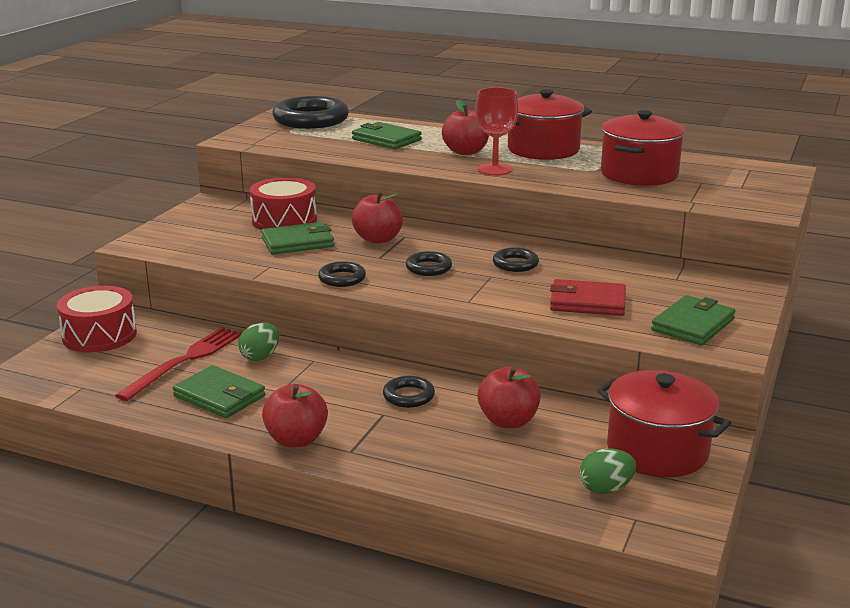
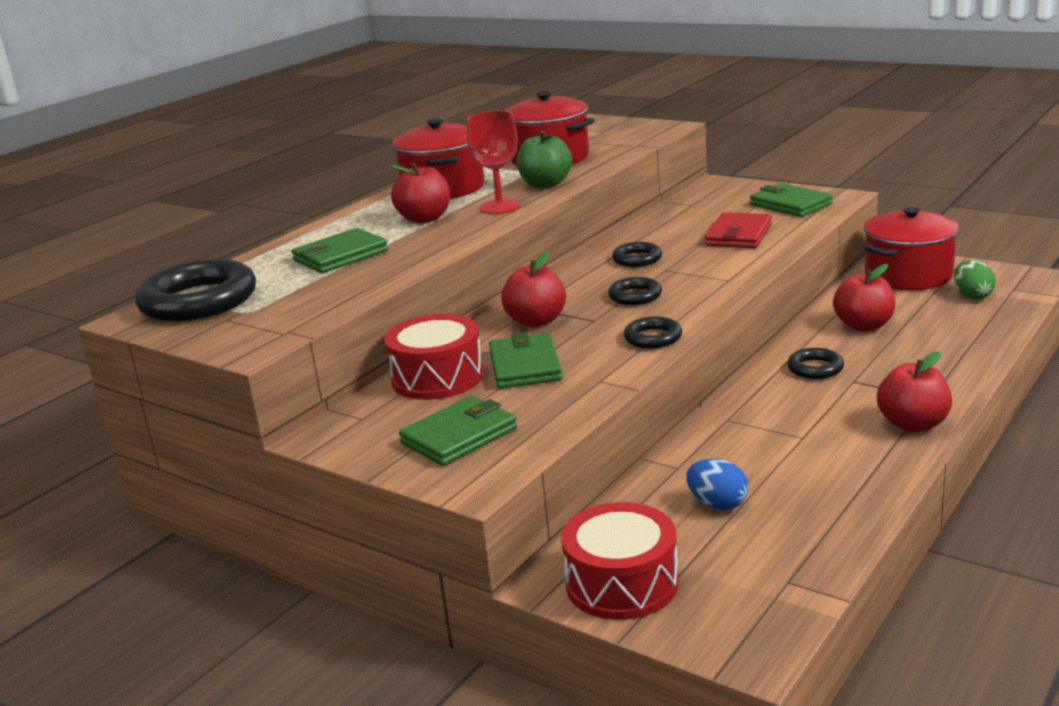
camera: 75 degrees left, 0 degrees up
red fork [115,327,242,401] -> blue egg [686,459,748,510]
green wallet [173,365,265,418] -> green wallet moved to [399,396,517,466]
green egg [238,322,279,361] -> none
none -> green apple [517,130,572,188]

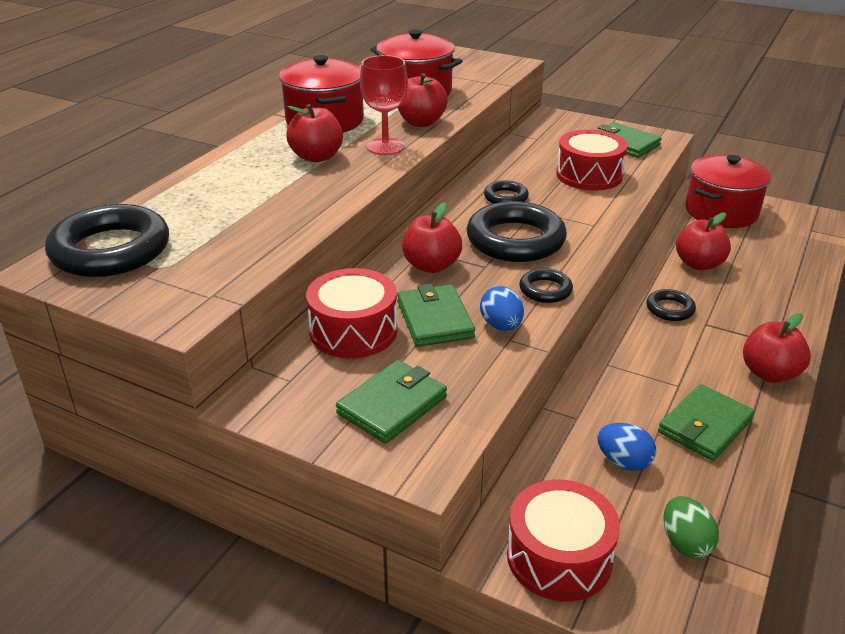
camera: 10 degrees left, 10 degrees up
green wallet [291,228,388,273] -> green wallet moved to [658,384,755,461]
green apple [517,130,572,188] -> red apple [397,73,448,127]
black ring [608,277,662,305] -> black ring [467,201,567,262], size x2.04
red wallet [705,212,772,248] -> red drum [556,129,628,191]
green egg [954,260,996,299] -> green egg moved to [664,496,719,559]
none -> blue egg [480,286,524,331]

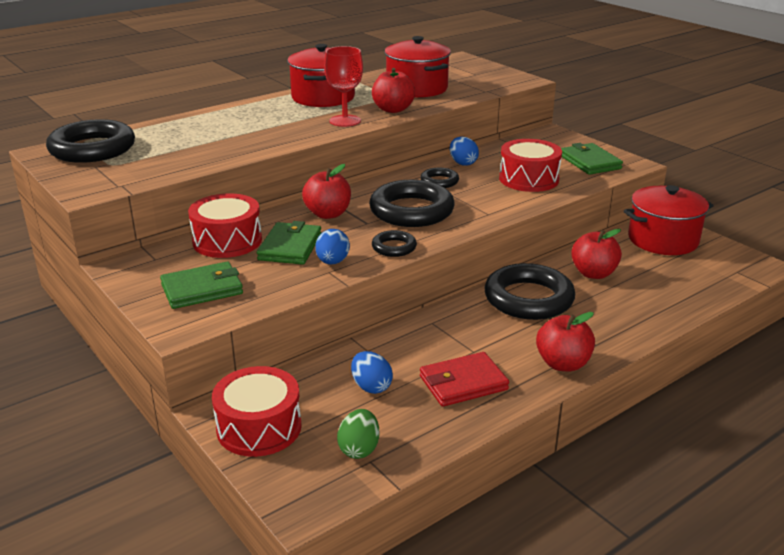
camera: 25 degrees right, 5 degrees down
red apple [286,104,343,162] -> none
black ring [646,289,696,321] -> black ring [484,263,575,320], size x2.04
green wallet [658,384,755,461] -> red wallet [420,352,509,407]
none -> blue egg [450,136,479,166]

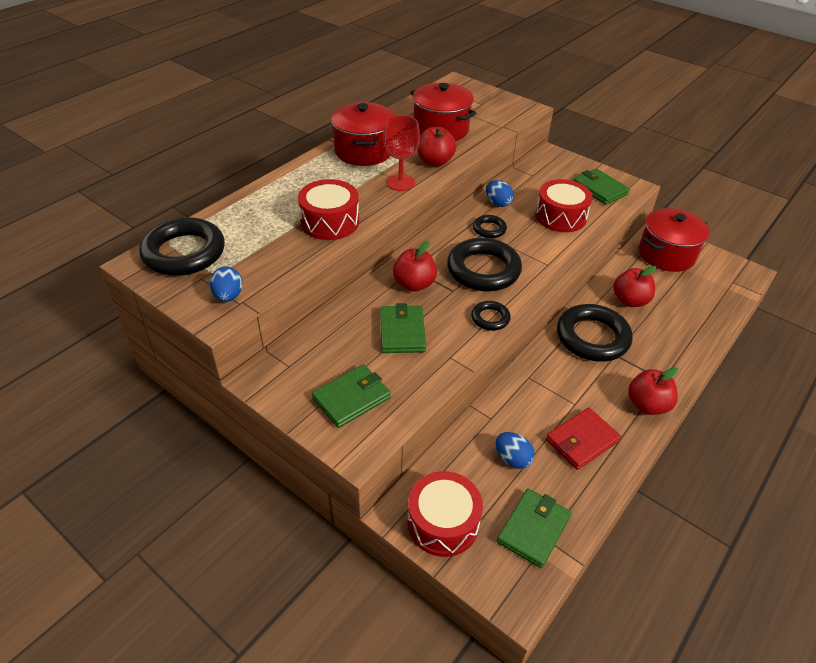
camera: 15 degrees left, 15 degrees up
red drum [188,193,262,258] -> red drum moved to [298,179,359,240]
blue egg [315,229,350,265] -> blue egg moved to [210,266,243,302]
green egg [337,409,379,459] -> green wallet [497,488,571,568]

